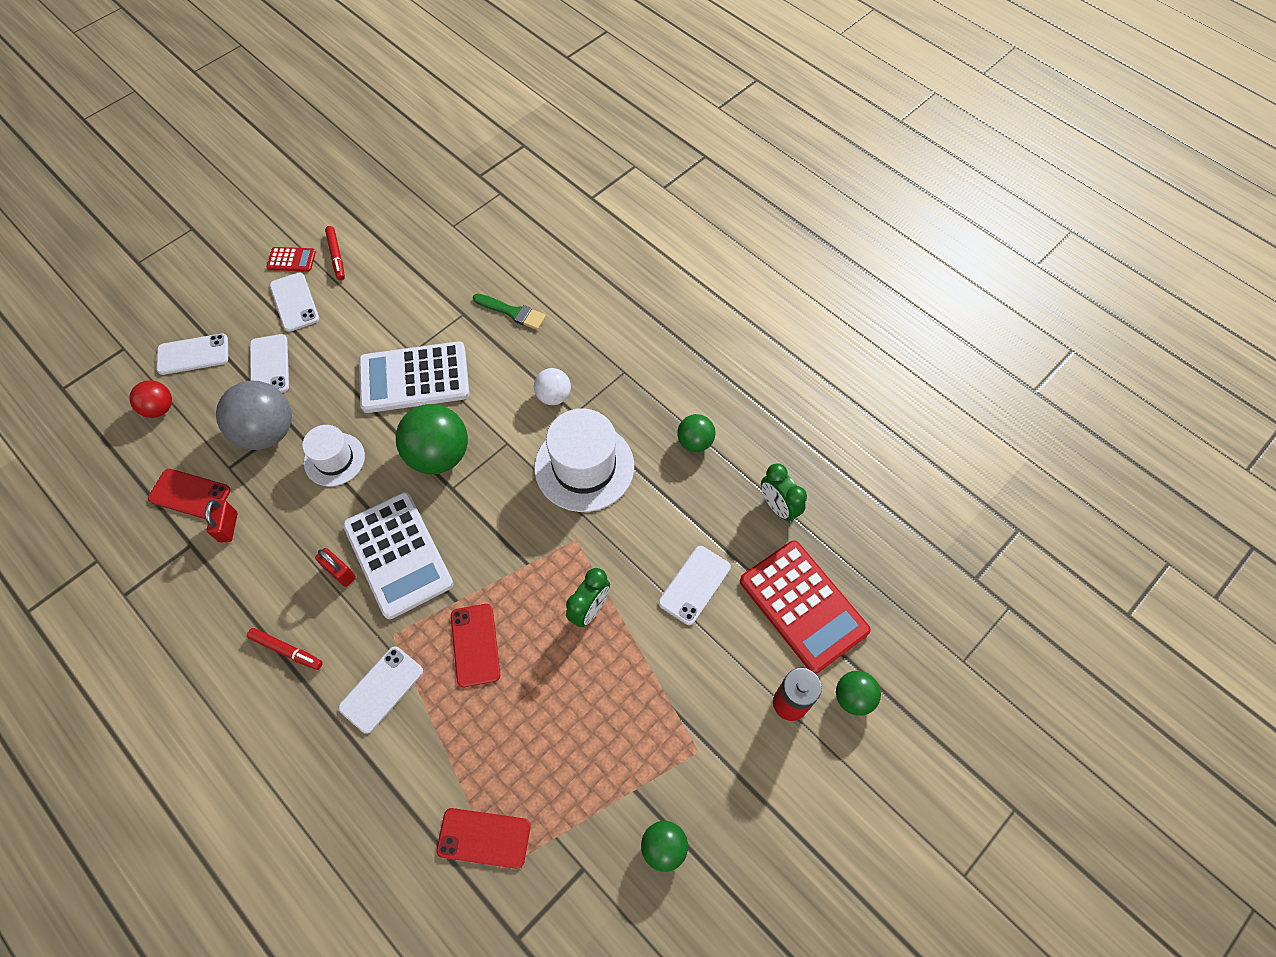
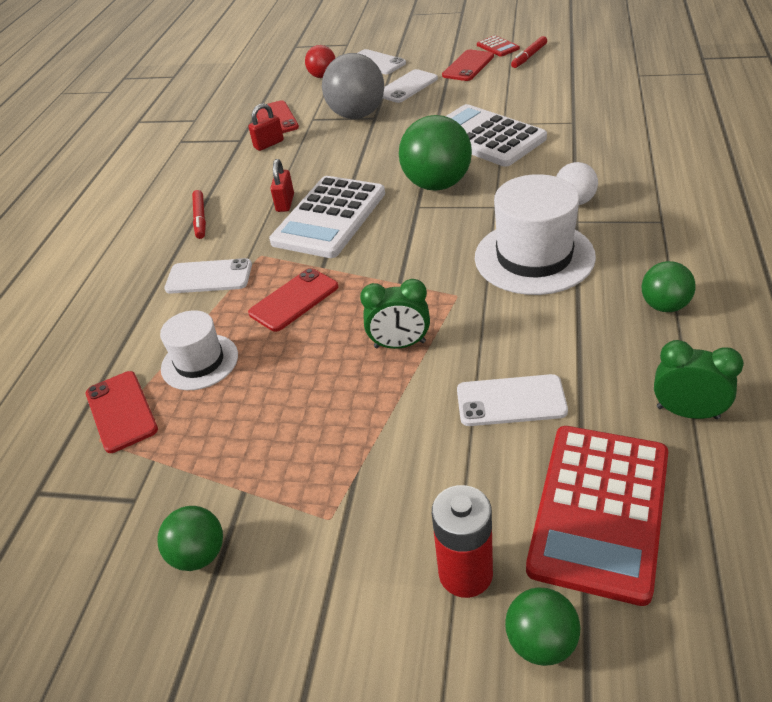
camera: 60 degrees right, 20 degrees down
white phone [270,273,319,332] -> red phone [442,50,494,81]
white hat [302,425,365,486] -> white hat moved to [160,310,238,390]
green brush [473,293,546,330] -> none
green clock [761,463,807,523] -> green clock turned 90 degrees clockwise [654,340,744,419]

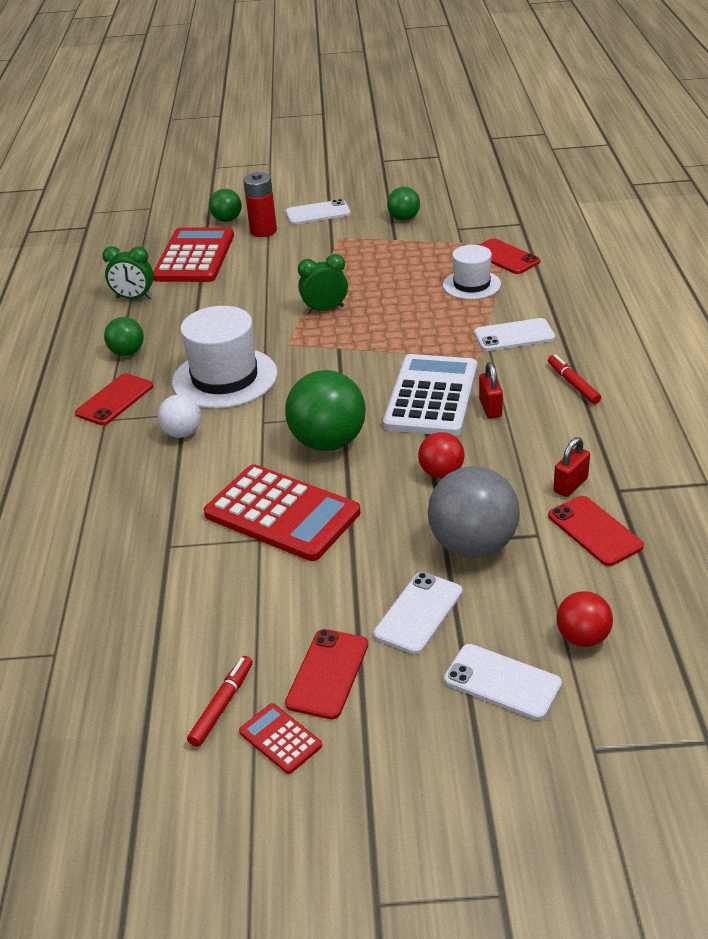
camera: 165 degrees right, 5 degrees down
red phone [248,268,338,332] -> red phone moved to [75,373,153,425]
white calculator [446,104,547,167] -> red calculator [204,464,361,561]
white phone [457,374,568,426] -> white phone moved to [285,199,351,225]
none -> red ball [418,432,465,478]

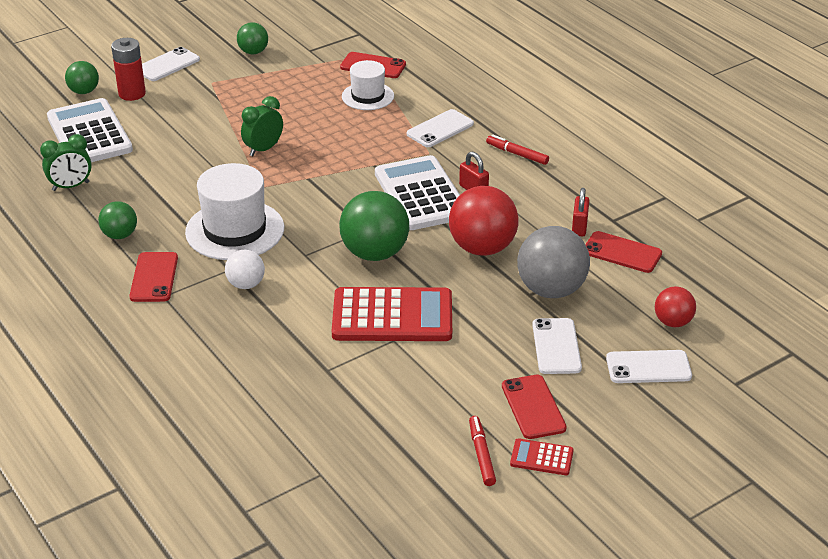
camera: 35 degrees left, 0 degrees up
red calculator [153,228,234,282] -> white calculator [47,98,133,162]
red ball [418,432,465,478] -> red ball [449,186,518,256], size x1.80

